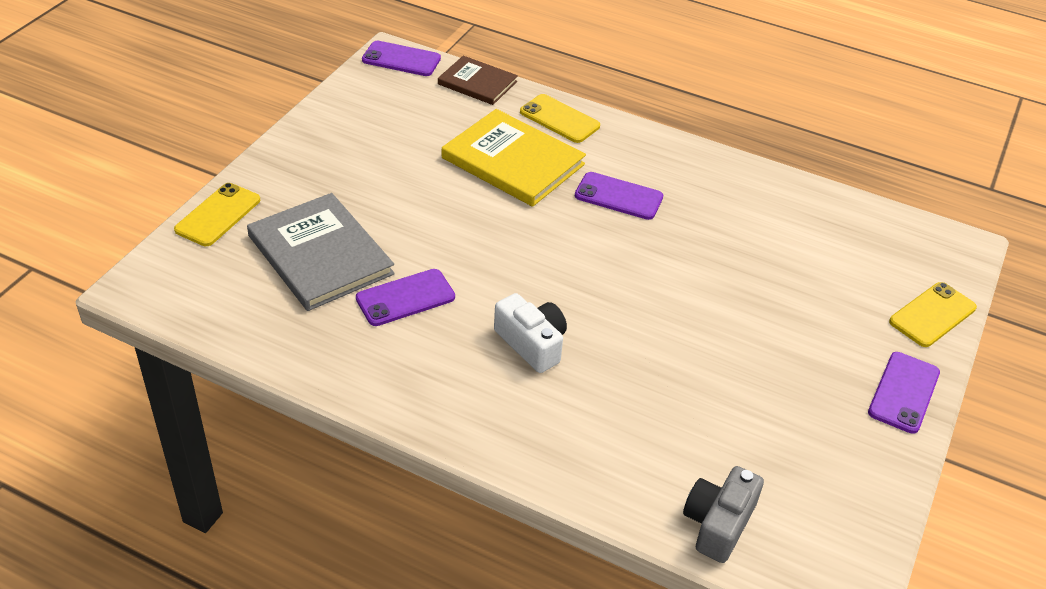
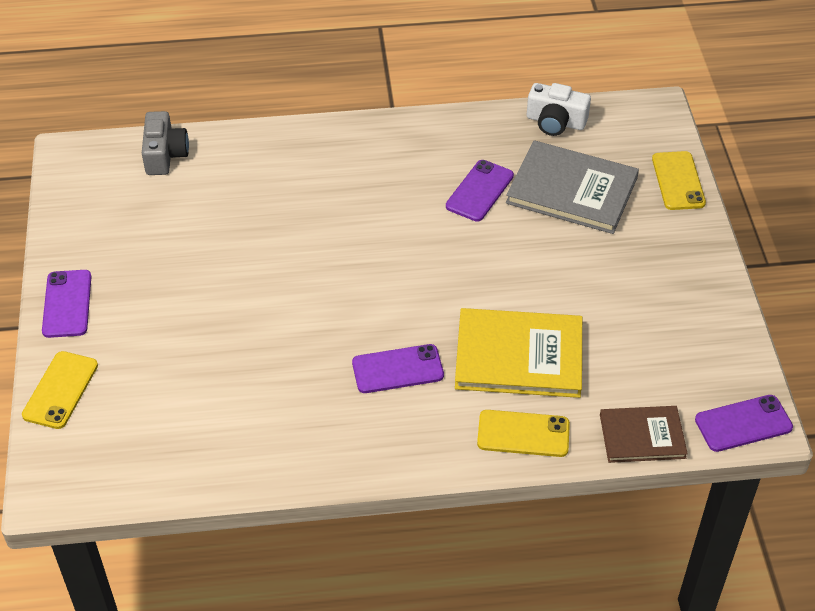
camera: 150 degrees right, 5 degrees up
white camera [494,293,567,373] -> white camera moved to [527,83,591,136]

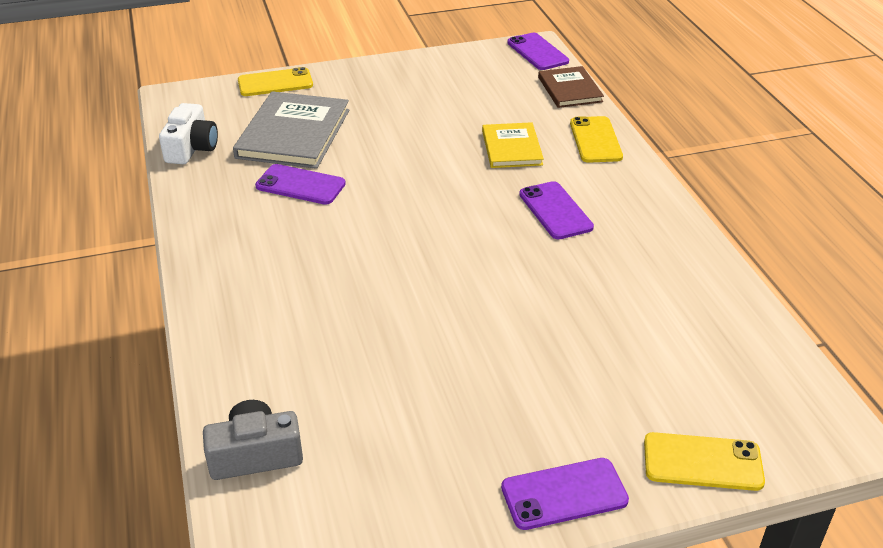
camera: 100 degrees left, 10 degrees down
yellow book [455,308,582,398] -> yellow book [482,122,544,168], size x0.60

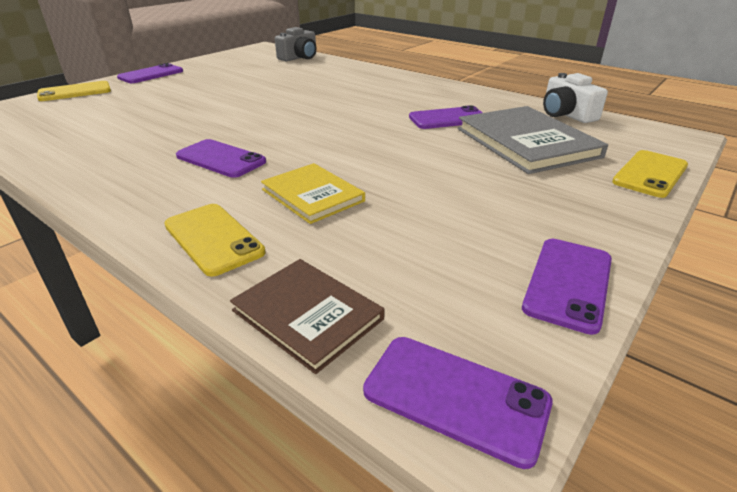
camera: 145 degrees right, 5 degrees down
none -> purple phone [522,239,612,335]

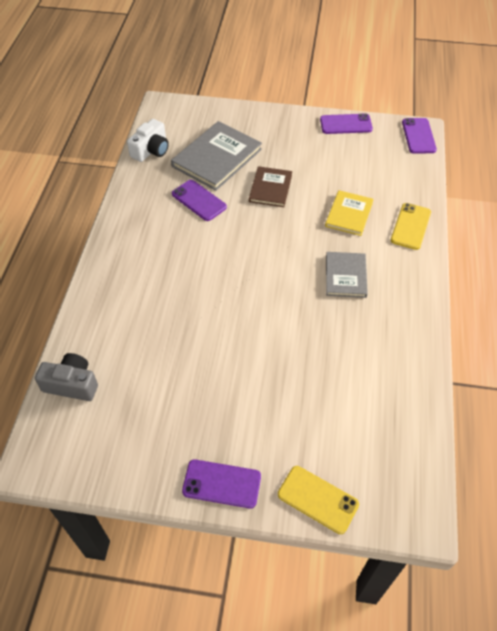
camera: 120 degrees left, 20 degrees up
purple phone [176,139,266,178] -> grey book [326,252,368,298]
brown book [230,259,385,374] -> brown book moved to [249,166,292,207]
yellow phone [612,150,688,198] -> none

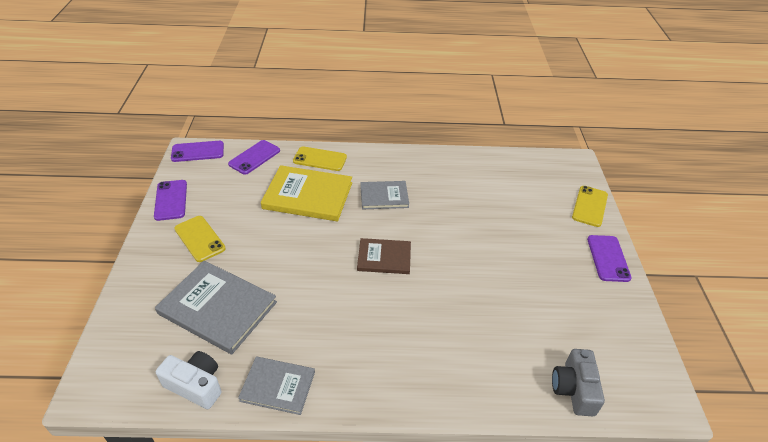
camera: 100 degrees left, 10 degrees down
purple phone [172,180,227,221] -> purple phone moved to [228,140,280,175]
brown book [249,166,292,207] -> brown book moved to [357,238,411,274]
yellow book [325,190,374,236] -> yellow book [261,165,352,222], size x1.66
none -> yellow phone [174,216,226,262]
none -> grey book [238,357,315,415]

